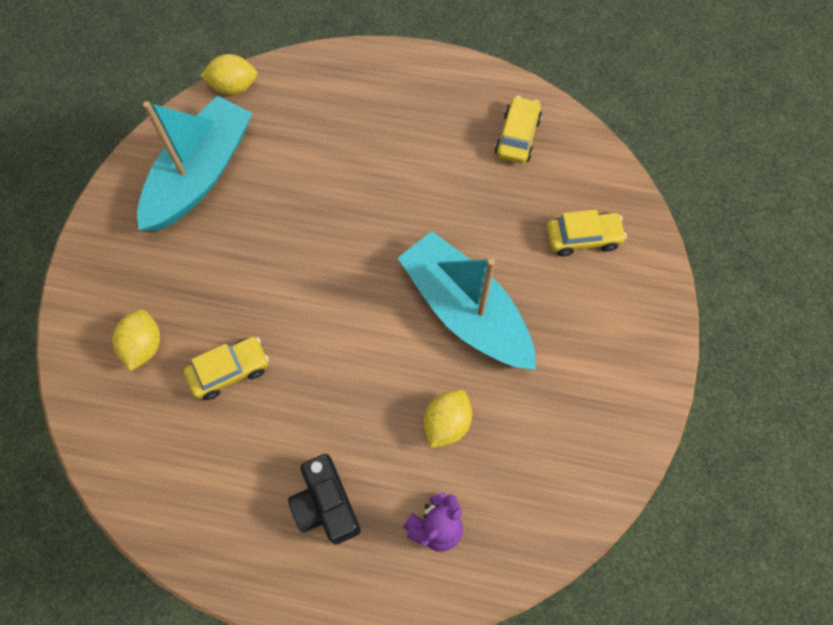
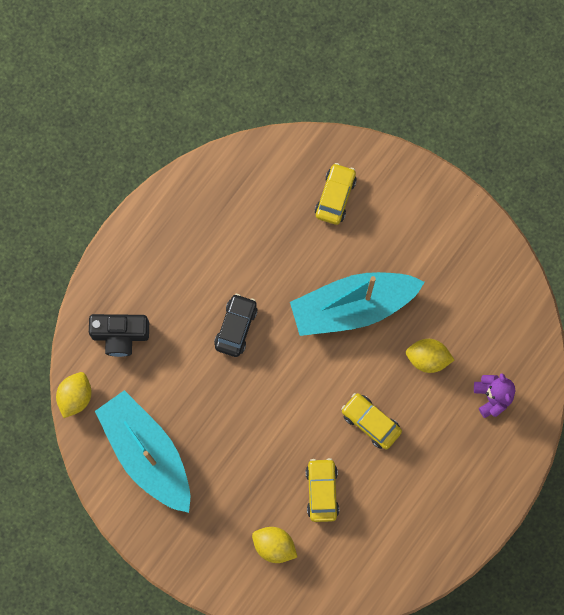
camera: 65 degrees left, 10 degrees up
black camera [288,454,361,545] -> black camera moved to [89,314,149,357]
yellow lemon [424,390,472,448] -> yellow lemon turned 45 degrees counterclockwise [406,339,454,373]
yellow car [495,96,542,164] -> yellow car moved to [341,393,402,449]
none -> black car [214,294,258,357]

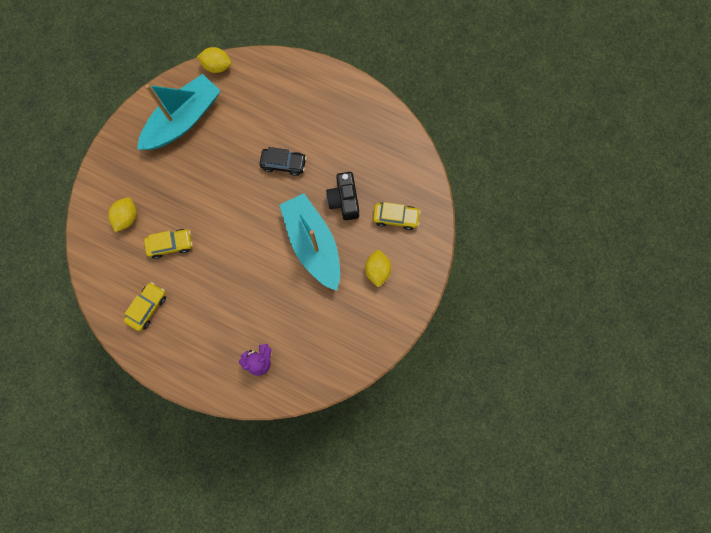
camera: 80 degrees right, 0 degrees up
black camera [89,314,149,357] -> black camera moved to [326,172,359,220]
yellow car [341,393,402,449] -> yellow car moved to [124,282,166,331]
yellow lemon [406,339,454,373] -> yellow lemon moved to [365,250,391,288]

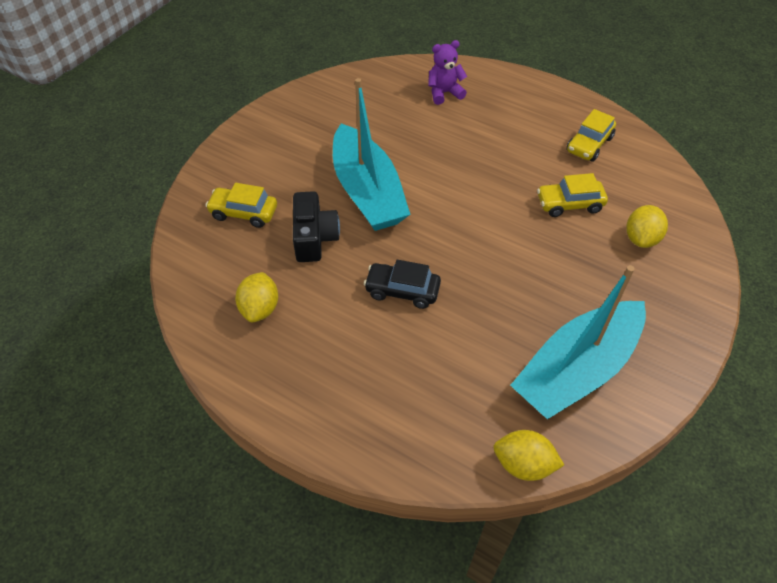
camera: 175 degrees left, 25 degrees down
yellow lemon [365,250,391,288] -> yellow lemon moved to [235,272,278,322]

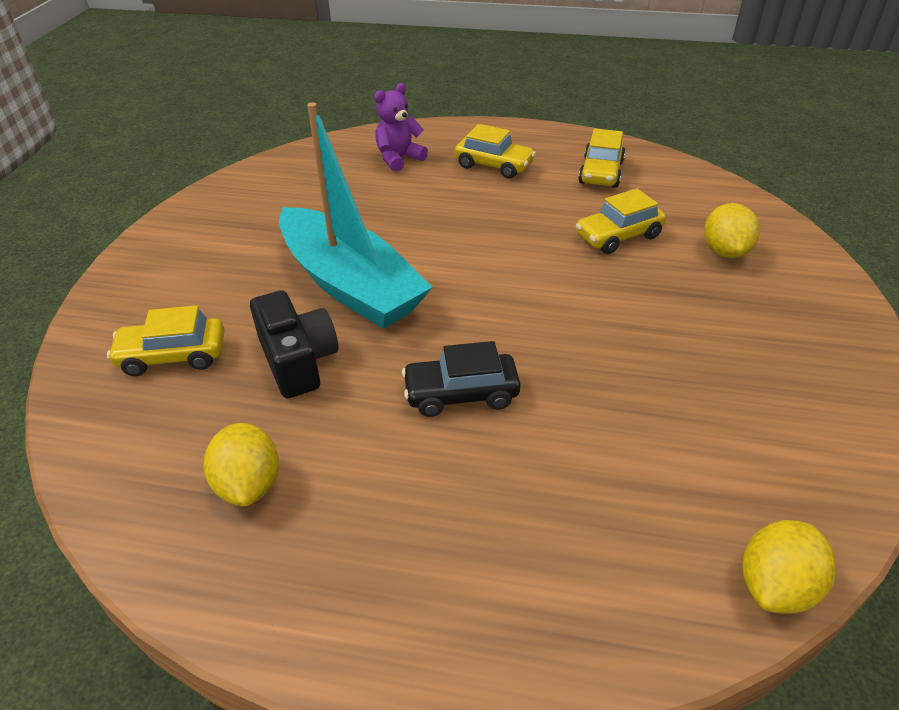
camera: 20 degrees left, 10 degrees down
yellow lemon [494,430,564,481] -> yellow lemon turned 45 degrees counterclockwise [743,520,836,614]
turquoise boat [510,265,646,419] -> none
none -> yellow car [455,124,536,179]

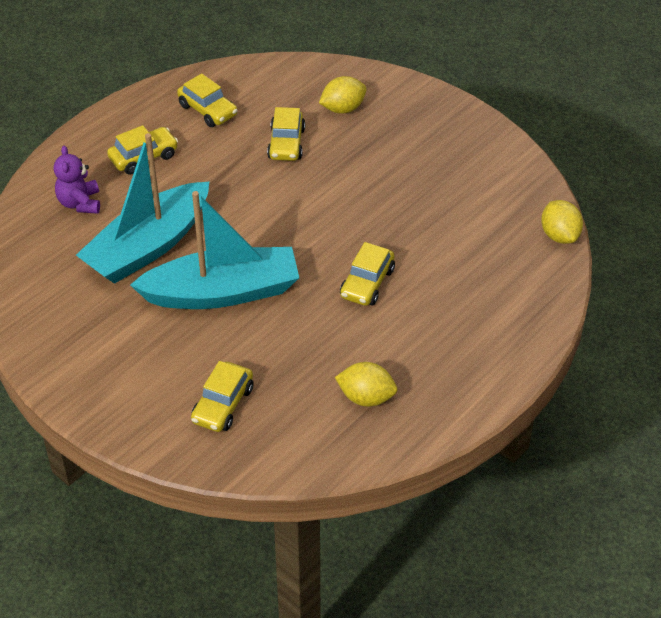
camera: 60 degrees left, 5 degrees up
black camera [250,291,338,398] -> none
black car [402,341,521,417] -> yellow car [340,242,395,306]
yellow lemon [704,203,760,258] -> yellow lemon turned 60 degrees counterclockwise [319,76,367,114]
none -> turquoise boat [76,133,210,284]

